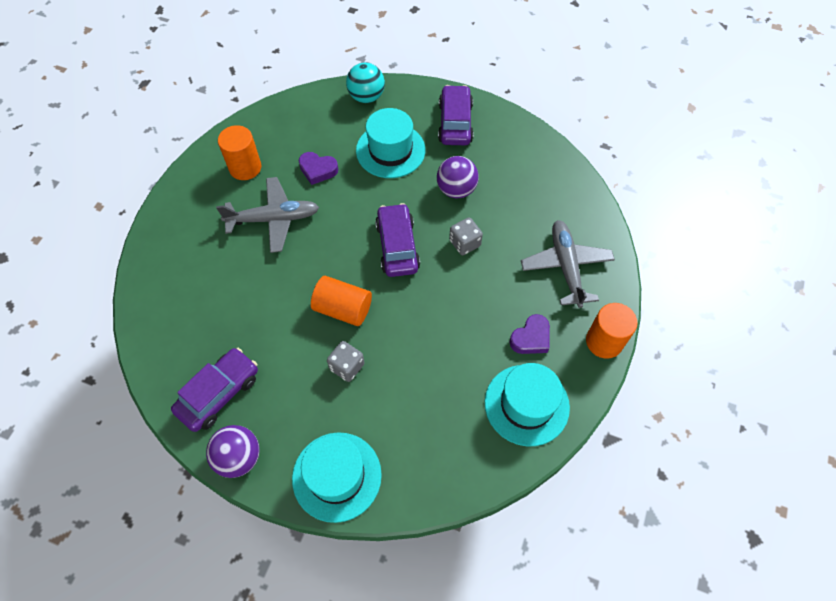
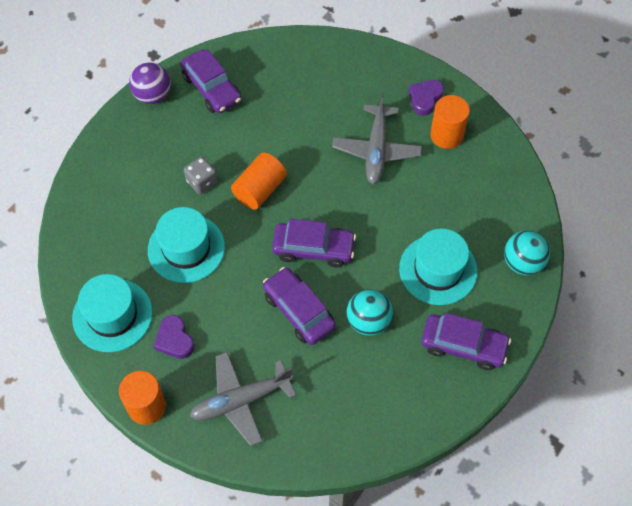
camera: 105 degrees right, 0 degrees up
turquoise hat [292,432,382,523] -> turquoise hat moved to [148,207,225,283]
purple heart [299,152,338,185] -> purple heart moved to [409,80,444,116]
purple ball [437,156,479,198] -> turquoise ball [346,289,393,336]
grey dice [449,217,483,255] -> purple car [263,267,336,345]
grey plane [521,220,615,308] -> grey plane turned 150 degrees clockwise [190,352,296,446]

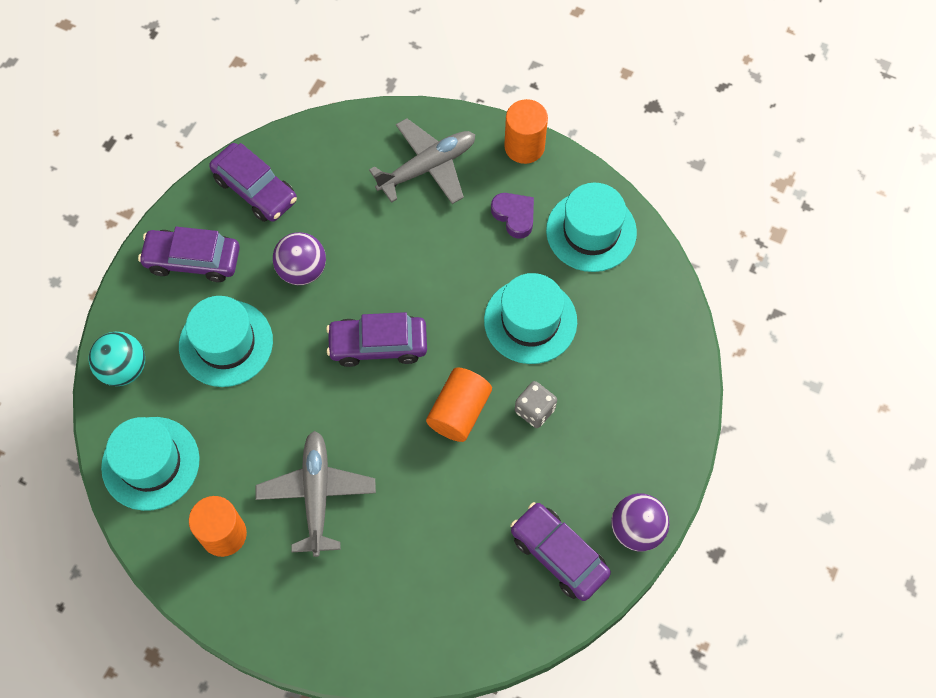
camera: 170 degrees right, 5 degrees up
purple car [263,267,336,345] -> purple car moved to [209,143,297,222]
turquoise ball [346,289,393,336] -> purple ball [273,232,326,285]
purple heart [409,80,444,116] -> none
none -> turquoise hat [101,417,200,511]

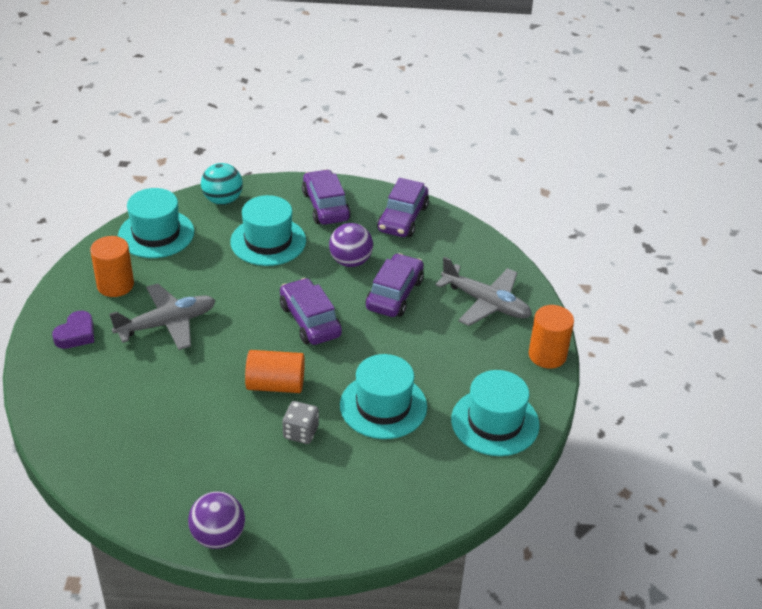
camera: 65 degrees right, 25 degrees down
purple heart [491,193,534,239] -> purple heart moved to [52,311,94,349]
purple car [510,502,611,601] -> purple car moved to [366,253,424,317]

